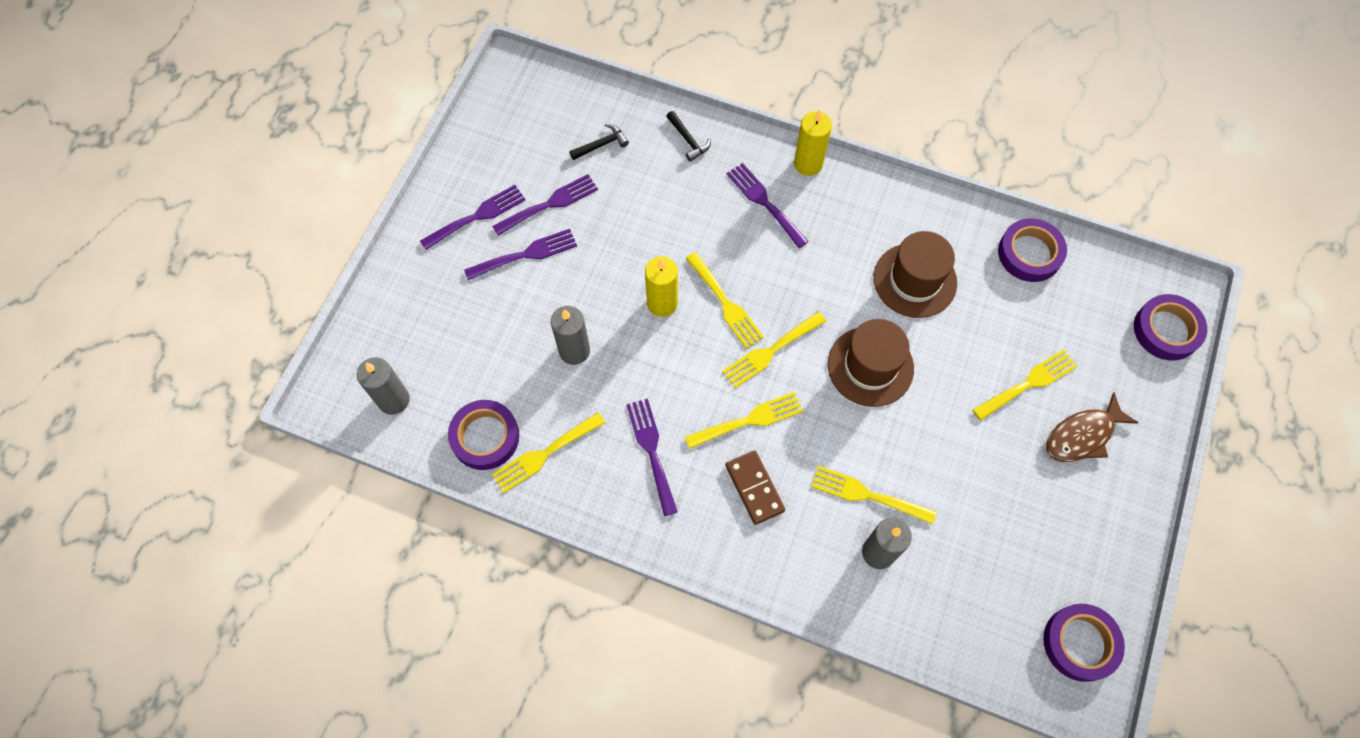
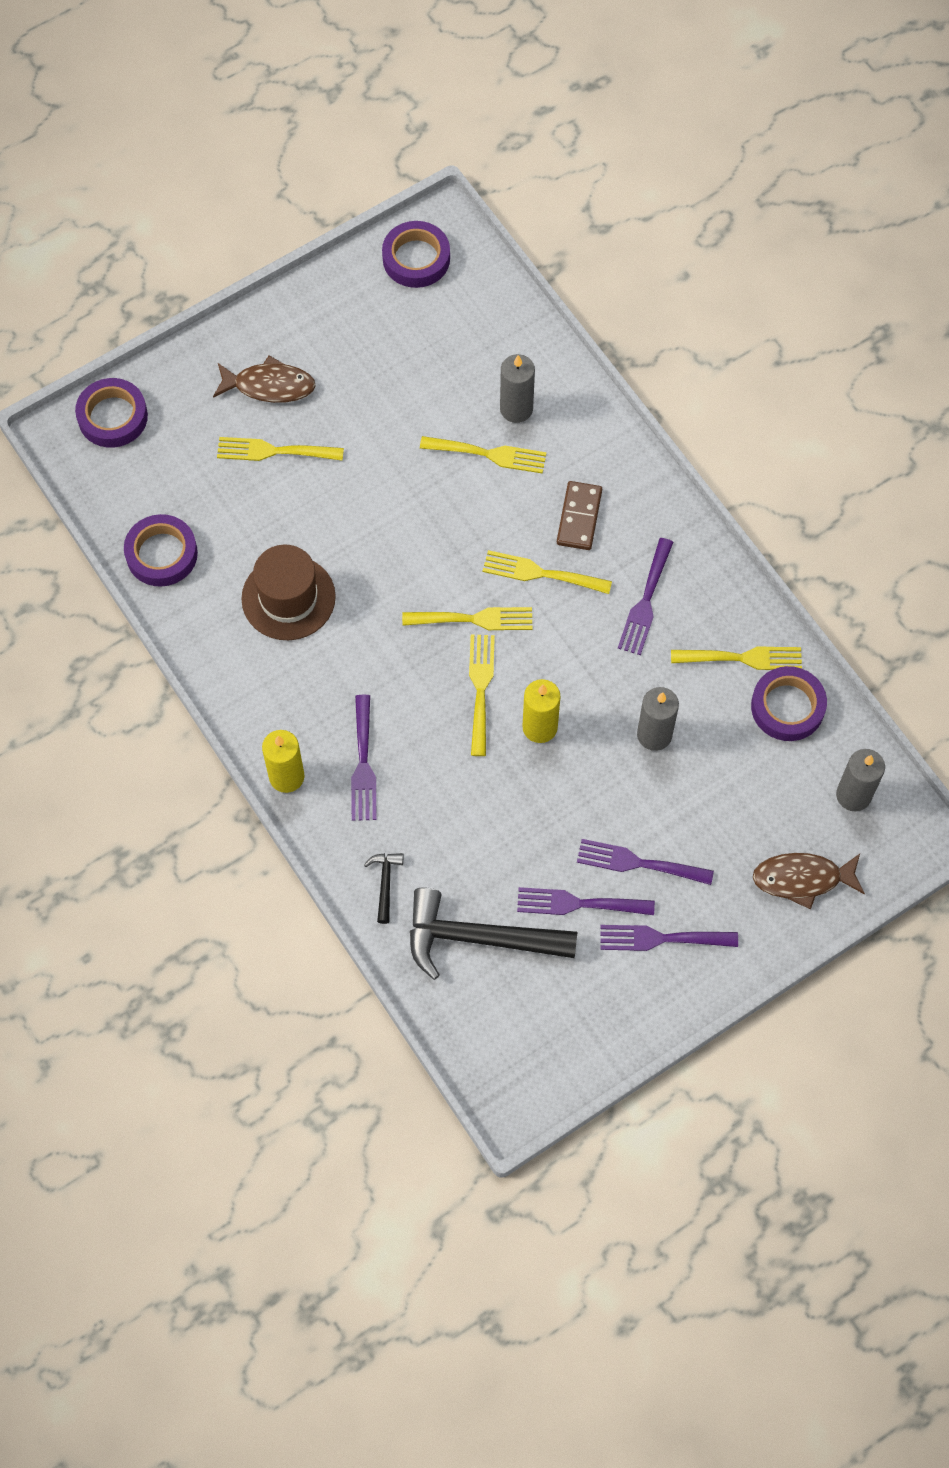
camera: 145 degrees left, 0 degrees up
black hammer [569,124,629,160] -> black hammer [410,887,577,980], size x2.29
yellow fork [811,466,937,525] -> yellow fork turned 45 degrees counterclockwise [420,436,547,474]
brown hat [828,319,914,407] -> none
none -> brown fish [753,853,865,909]

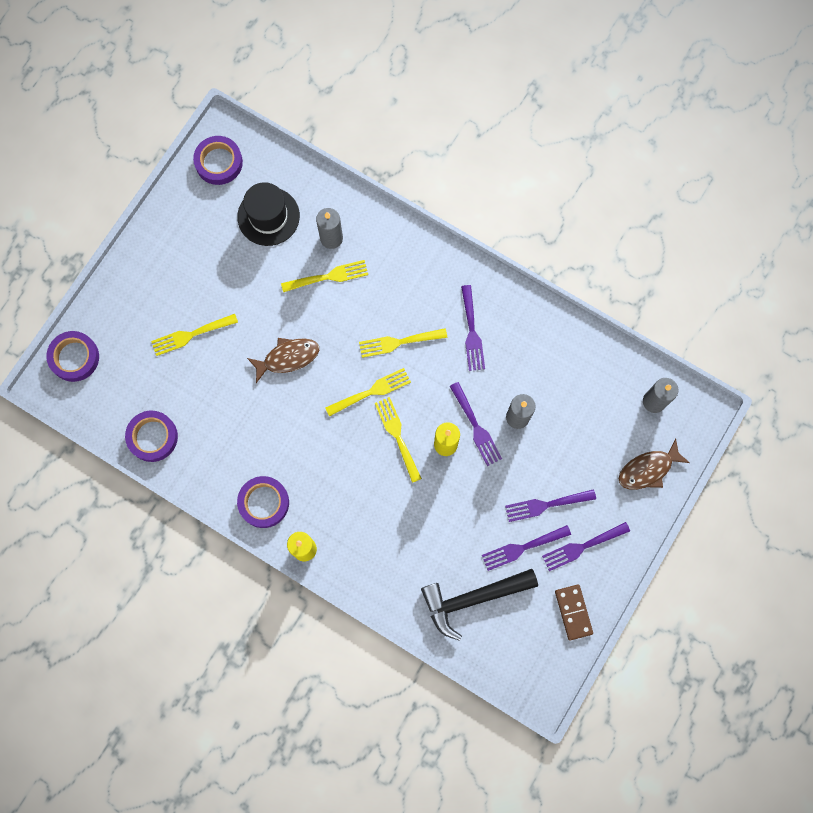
camera: 25 degrees left, 10 degrees up
brown fish [213,355,316,403] -> brown fish moved to [247,338,319,383]
brown hat [241,545,336,640] -> none
purple fork [351,695,377,821] -> purple fork moved to [450,382,502,466]
black hammer [364,853,403,924] -> none
brown domino [557,481,602,550] -> brown domino moved to [555,584,593,640]
yellow fork [671,647,802,670] -> none
purple tape [751,666,827,741] -> purple tape moved to [237,476,289,528]
none -> black hat [237,182,300,246]

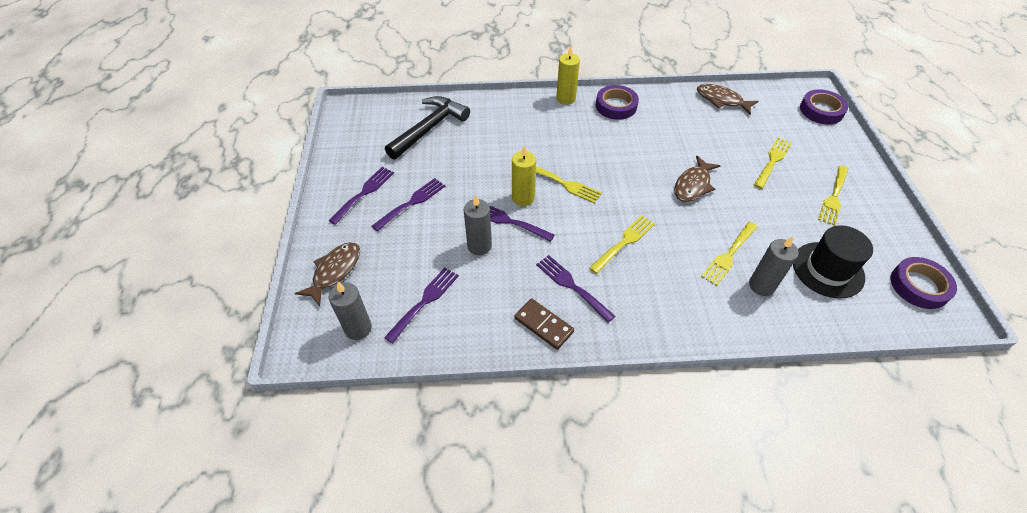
camera: 145 degrees right, 25 degrees down
purple tape [125,411,178,462] -> brown fish [697,84,758,115]
yellow fork [325,368,411,417] -> yellow fork moved to [818,166,848,226]
purple fork [482,525,571,571] -> purple fork moved to [384,268,459,344]
brown domino [555,584,593,640] -> brown domino moved to [515,299,574,350]

